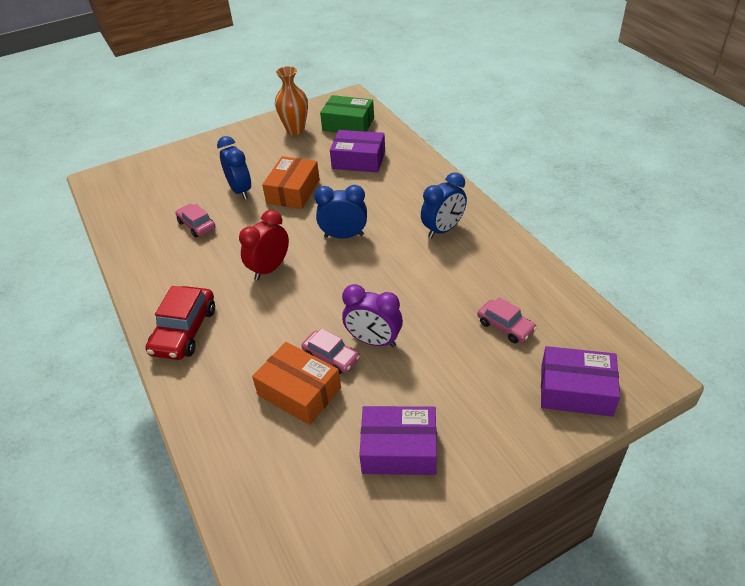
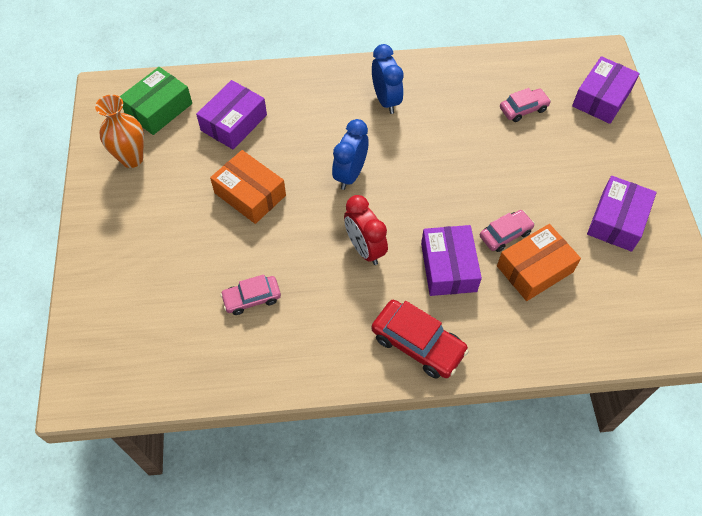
camera: 70 degrees left, 15 degrees up
blue clock [217,136,251,199] -> none
purple clock [342,284,403,347] -> none
none -> purple box [421,225,482,296]

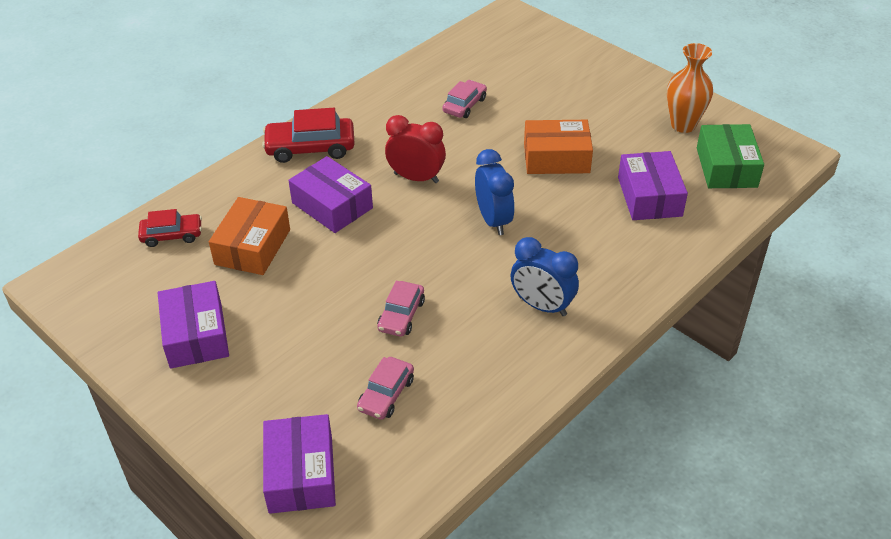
camera: 140 degrees right, 15 degrees down
pink car [480,210,535,252] -> pink car moved to [377,281,425,337]
none -> red car [138,209,202,247]

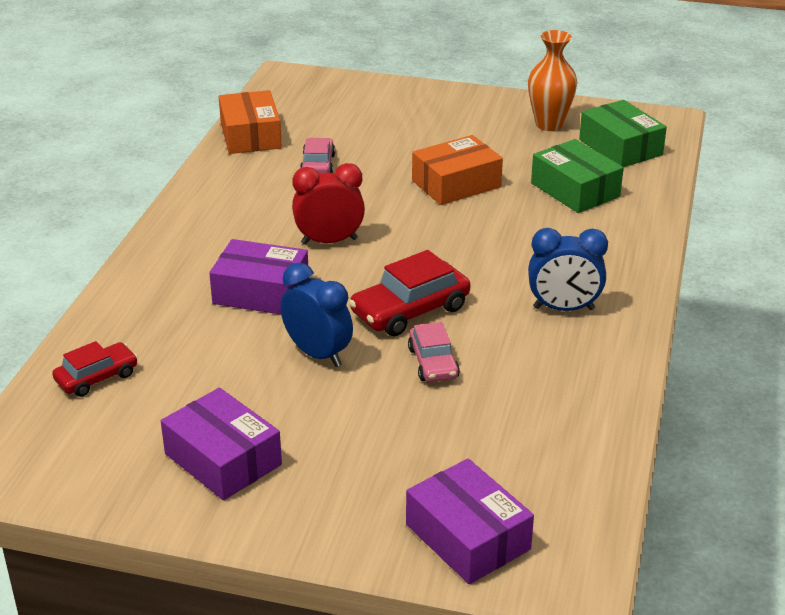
camera: 30 degrees left, 10 degrees down
orange box [209,197,290,275] -> orange box moved to [219,90,282,154]
red car [262,108,355,163] -> red car moved to [349,250,470,336]
pink car [357,357,414,420] -> none
blue clock [475,149,515,235] -> blue clock moved to [280,263,353,367]
purple box [618,151,688,220] -> green box [531,139,624,213]

